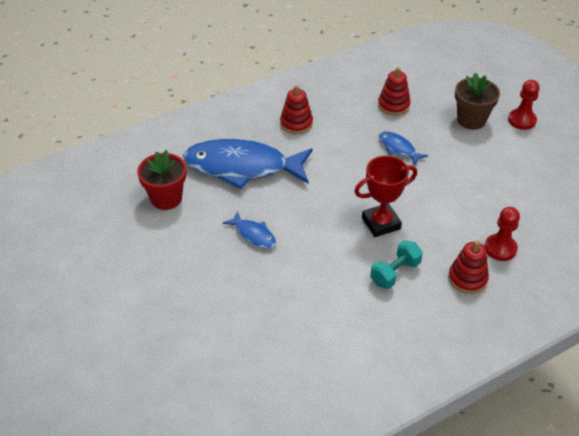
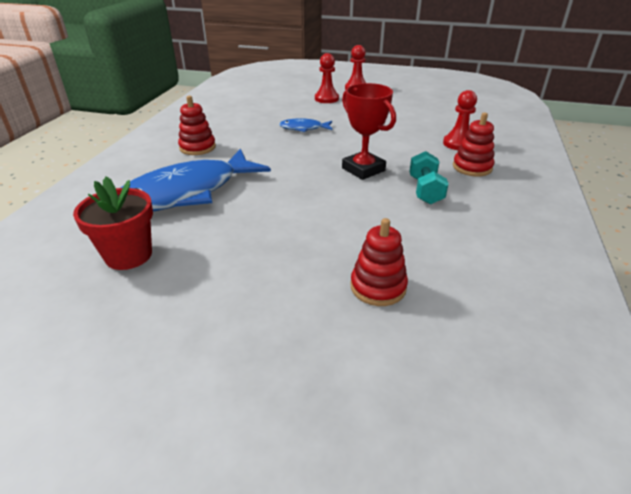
camera: 45 degrees left, 10 degrees down
blue fish [223,211,276,249] -> none
red trophy [354,156,417,237] -> red trophy turned 60 degrees counterclockwise [342,83,396,180]
red stacking toy [378,67,411,116] -> red stacking toy moved to [350,218,408,306]
brown flower pot [455,73,500,130] -> red pawn [315,53,339,103]

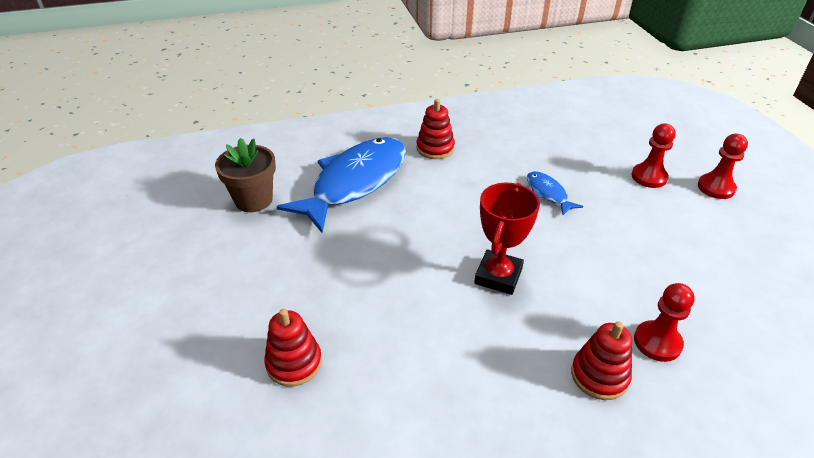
camera: 60 degrees right, 5 degrees up
red flower pot [73,177,153,270] -> brown flower pot [215,138,276,212]
blue fish [120,149,271,211] -> blue fish turned 105 degrees clockwise [276,137,406,233]
turquoise dumbbell [409,151,449,205] -> none

